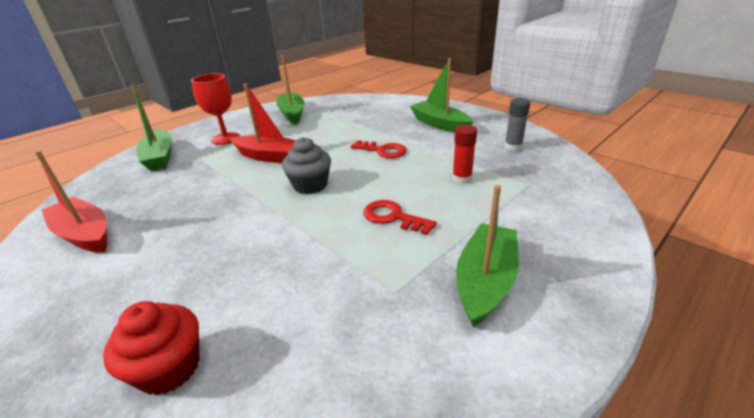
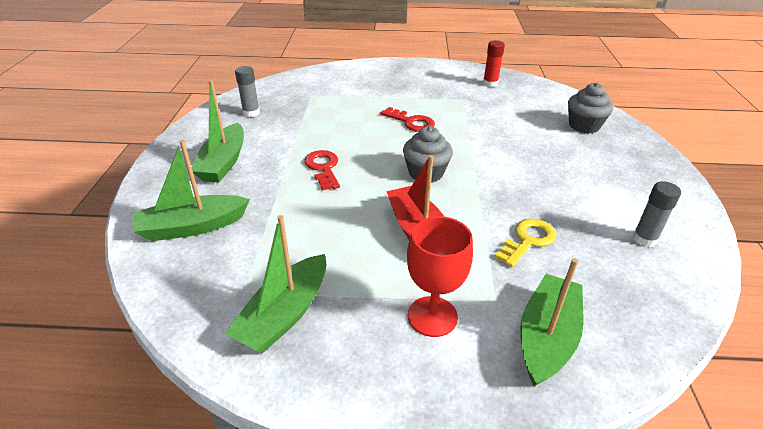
camera: 135 degrees left, 5 degrees up
red boat [35,151,107,253] -> grey glue stick [633,181,681,247]
red cupcake [103,301,200,395] -> grey cupcake [568,83,613,134]
red key [364,200,437,235] -> red key turned 45 degrees counterclockwise [381,107,435,132]
red glue stick [452,125,477,184] -> red glue stick moved to [483,40,505,87]
green boat [456,185,519,327] -> green boat moved to [133,140,250,241]
none -> yellow key [495,219,556,267]

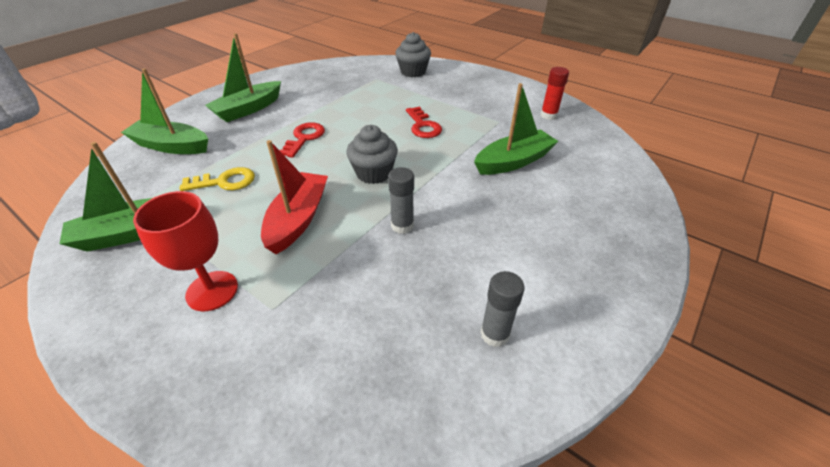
camera: 35 degrees right, 5 degrees up
grey glue stick [235,66,260,117] -> grey glue stick moved to [388,167,414,234]
yellow key [495,219,556,267] -> yellow key moved to [179,167,255,191]
green boat [520,258,583,386] -> green boat moved to [474,83,558,175]
grey cupcake [568,83,613,134] -> grey cupcake moved to [395,32,431,77]

